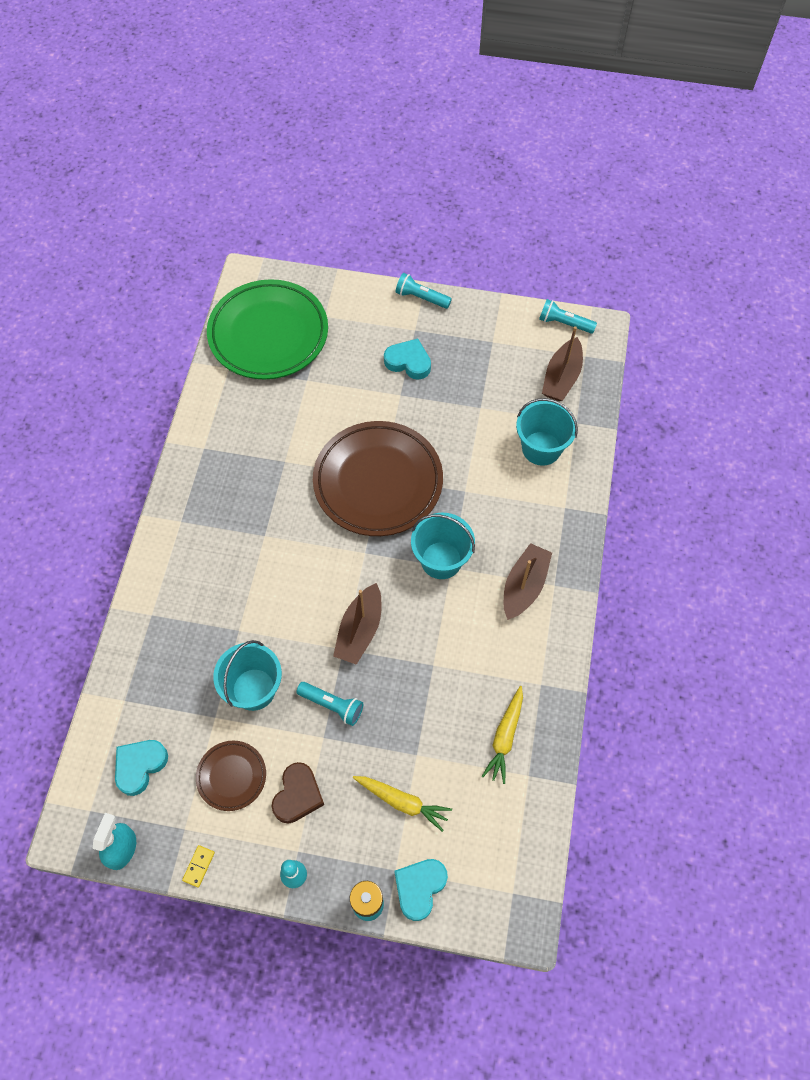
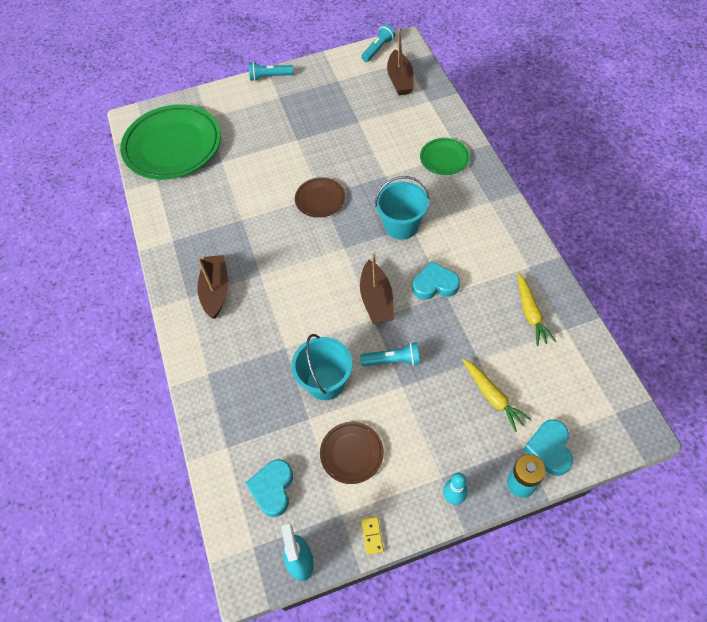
camera: 25 degrees left, 5 degrees down
brown heart [271,762,324,823] -> none
brown plate [313,421,443,536] -> brown plate [295,177,346,218], size x0.47
yellow carrot [353,776,452,832] -> yellow carrot turned 60 degrees clockwise [462,358,532,432]
turquoise heart [384,338,431,380] -> turquoise heart moved to [413,261,460,300]
brown boat [504,543,552,620] -> brown boat moved to [197,255,228,319]
turquoise bucket [516,398,578,466] -> none
turquoise flashlight [539,299,597,334] -> turquoise flashlight turned 135 degrees clockwise [361,24,395,62]
none -> green plate [420,138,470,175]

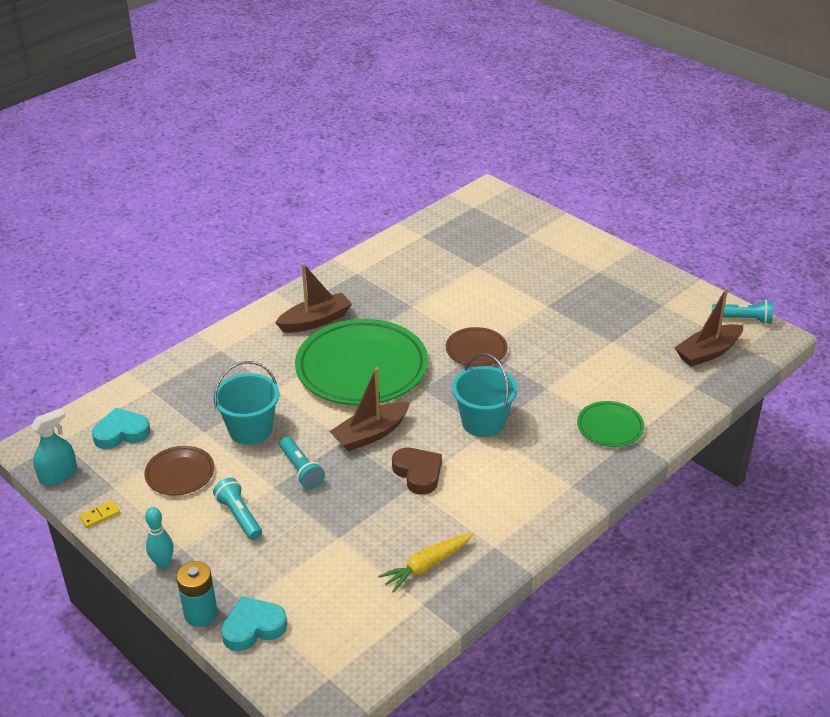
camera: 60 degrees right, 20 degrees down
green plate [120,104,221,180] -> green plate moved to [295,319,428,405]
turquoise flashlight [249,62,293,81] -> turquoise flashlight moved to [213,478,262,540]
turquoise heart [413,261,460,300] -> brown heart [392,448,442,495]
yellow carrot [462,358,532,432] -> none

